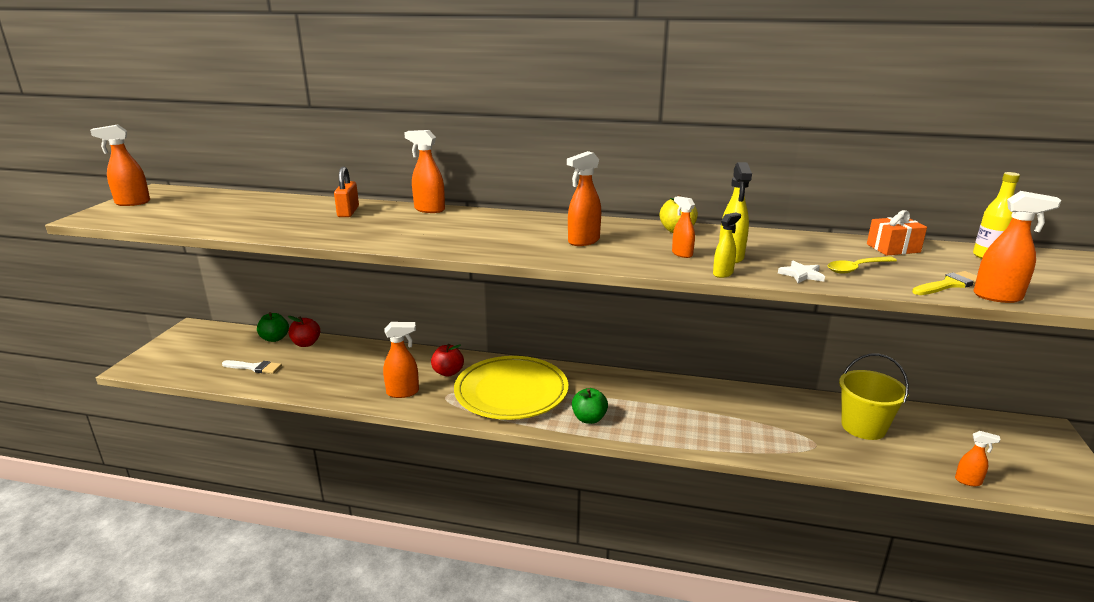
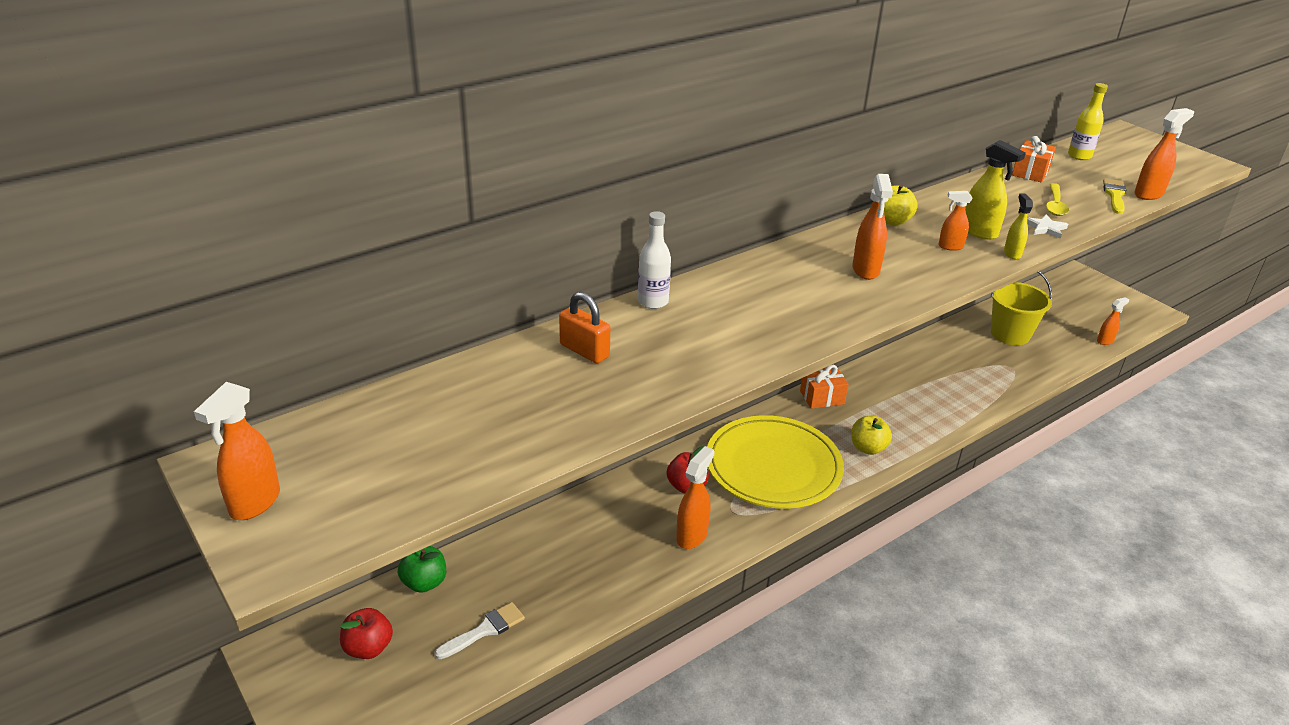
camera: 50 degrees left, 10 degrees up
red apple [288,316,320,347] -> red apple moved to [340,608,393,659]
orange spray bottle [404,130,445,213] -> white bottle [638,211,671,309]
green apple [572,388,608,424] -> yellow apple [851,416,892,455]
none -> orange gift [800,365,849,409]

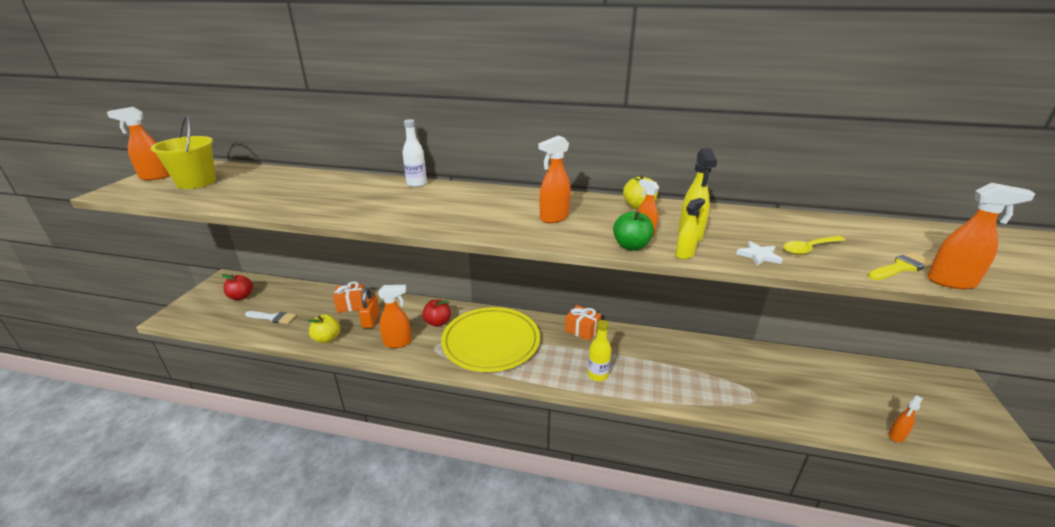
camera: 50 degrees right, 5 degrees down
green apple [398,546,446,593] -> green apple moved to [613,210,654,251]
orange padlock [559,292,610,363] -> orange padlock moved to [359,288,380,328]
yellow apple [851,416,892,455] -> yellow apple moved to [308,314,340,343]
yellow bucket [991,271,1052,345] -> yellow bucket moved to [151,116,216,189]
orange gift [1012,136,1056,183] -> orange gift moved to [333,282,364,313]
yellow bottle [1068,83,1108,160] -> yellow bottle moved to [588,320,612,381]
orange spray bottle [1097,297,1129,345] -> orange spray bottle turned 120 degrees clockwise [888,395,923,442]

